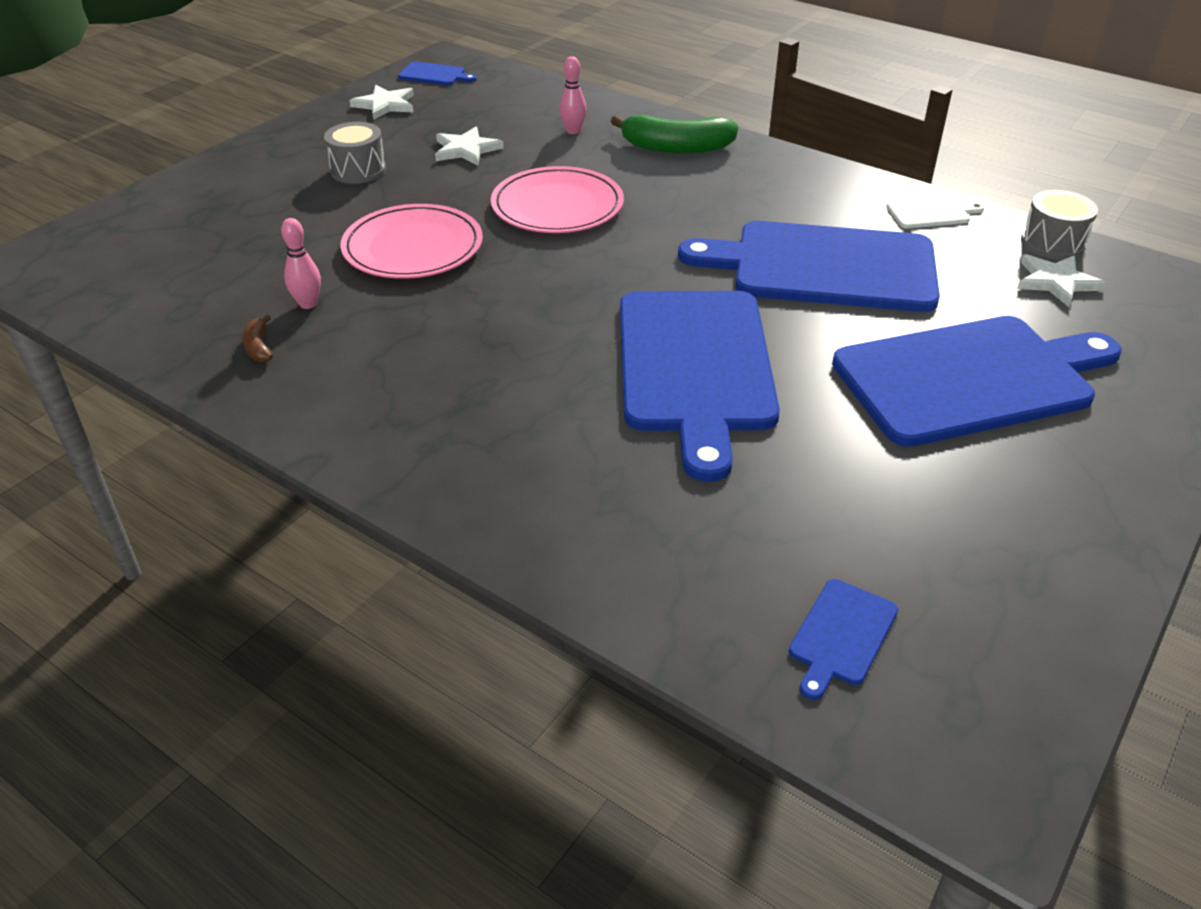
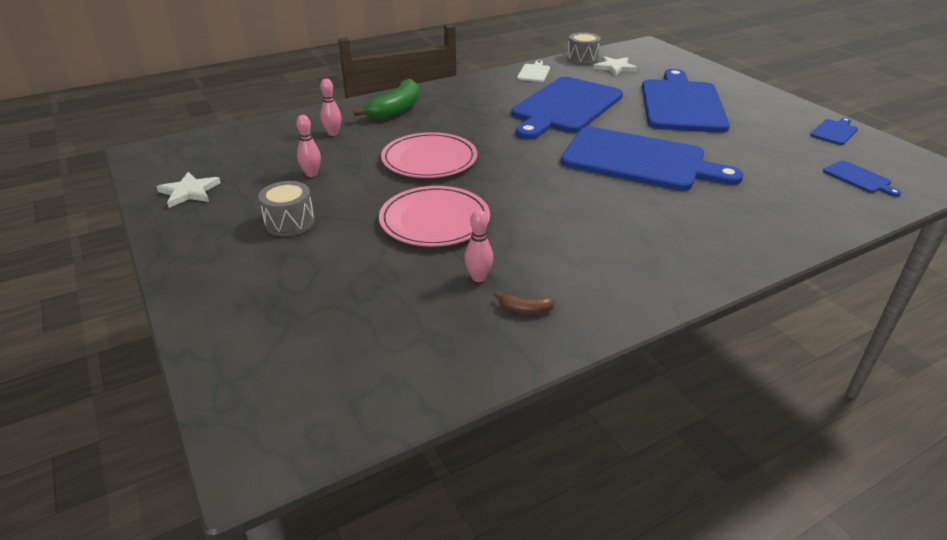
camera: 65 degrees left, 5 degrees down
blue cutting board [398,61,477,85] -> blue cutting board moved to [810,118,858,145]
white star [435,127,504,166] -> pink bowling pin [296,115,321,177]

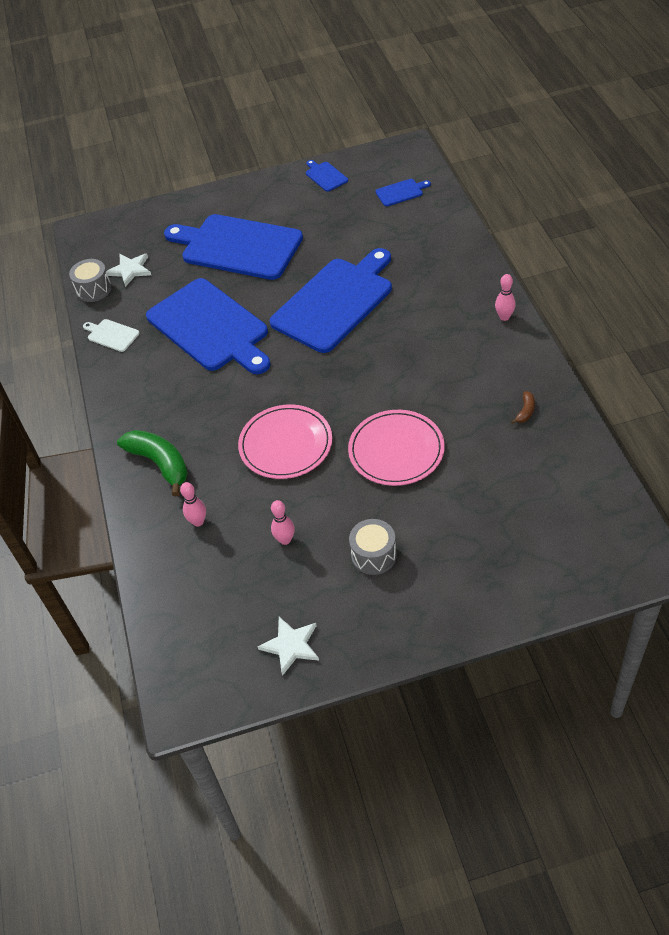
camera: 70 degrees left, 15 degrees up
pink bowling pin [464,210,493,282] -> pink bowling pin moved to [495,274,516,321]

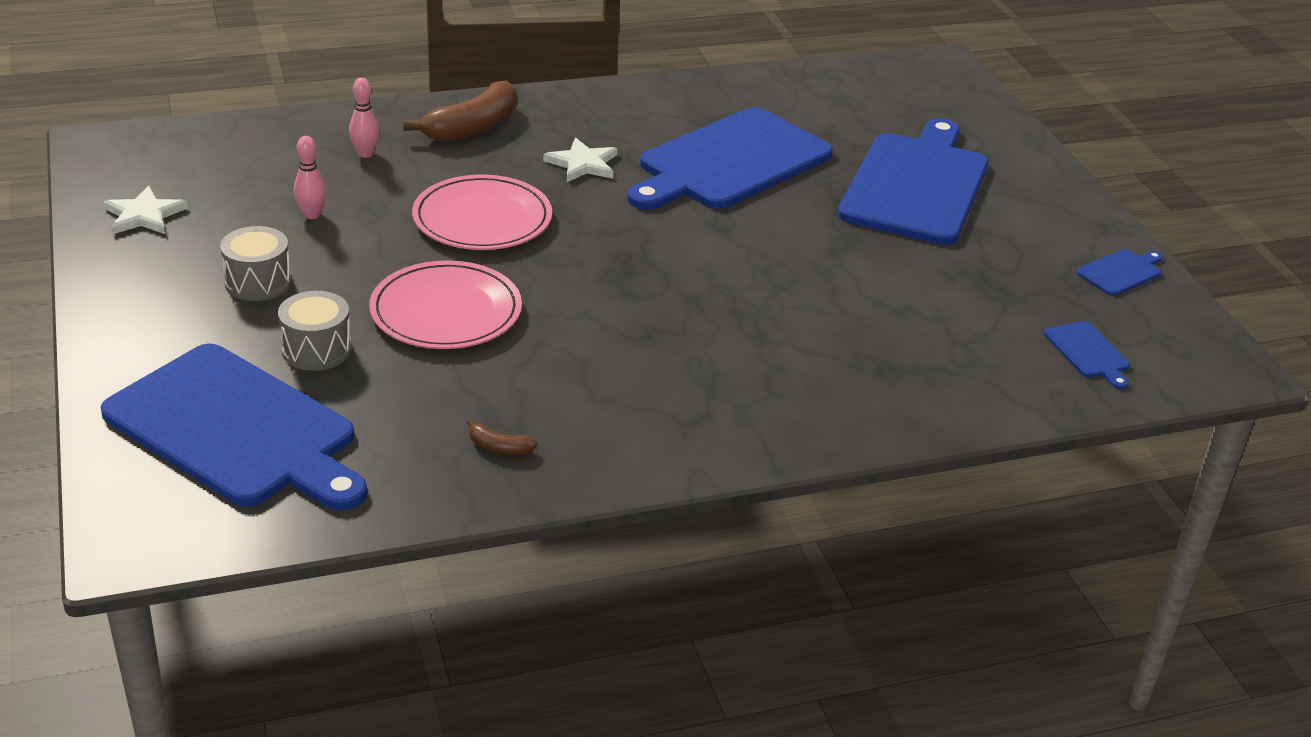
camera: 80 degrees right, 15 degrees down
grey drum [69,259,112,302] -> grey drum moved to [278,291,352,371]
white cutting board [83,319,140,352] -> none
white star [106,253,151,287] -> white star moved to [543,138,618,182]
green banana [117,430,188,497] -> brown banana [403,80,517,142]
blue cutting board [270,248,392,353] -> blue cutting board moved to [101,344,367,510]
pink bowling pin [495,274,516,321] -> none

